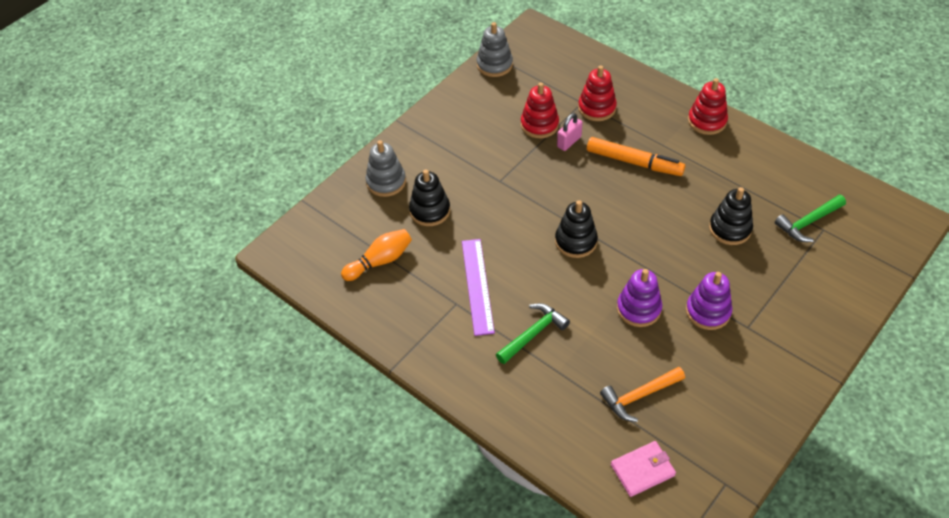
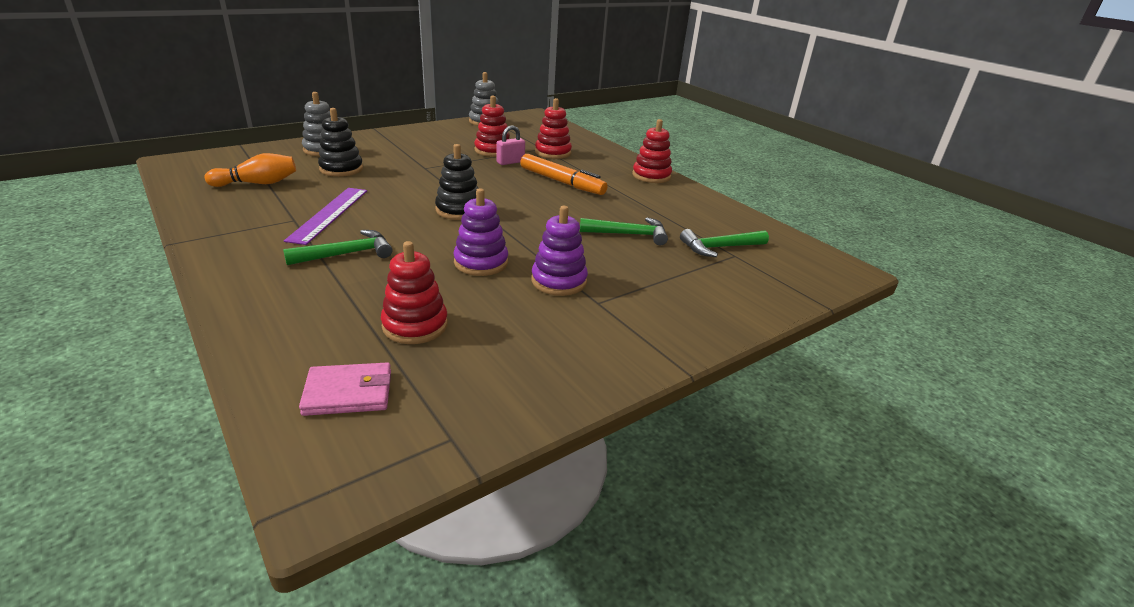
camera: 10 degrees right, 20 degrees down
orange hammer [600,367,685,422] -> red stacking toy [381,241,448,344]
black stacking toy [709,187,753,245] -> green hammer [580,217,668,245]

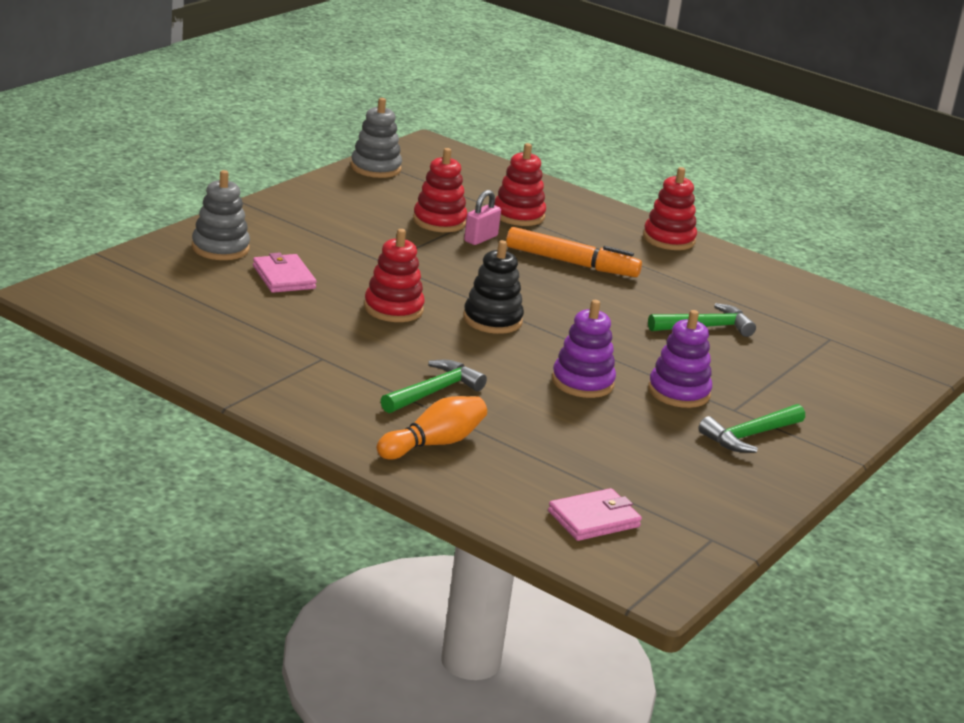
camera: 20 degrees left, 5 degrees down
orange bowling pin [205,153,296,187] -> orange bowling pin moved to [377,396,487,460]
purple ruler [284,188,367,245] -> none
black stacking toy [318,108,363,177] -> pink wallet [253,252,317,293]
red stacking toy [381,241,448,344] -> red stacking toy moved to [364,229,425,322]
green hammer [680,229,769,257] -> green hammer moved to [698,404,805,453]

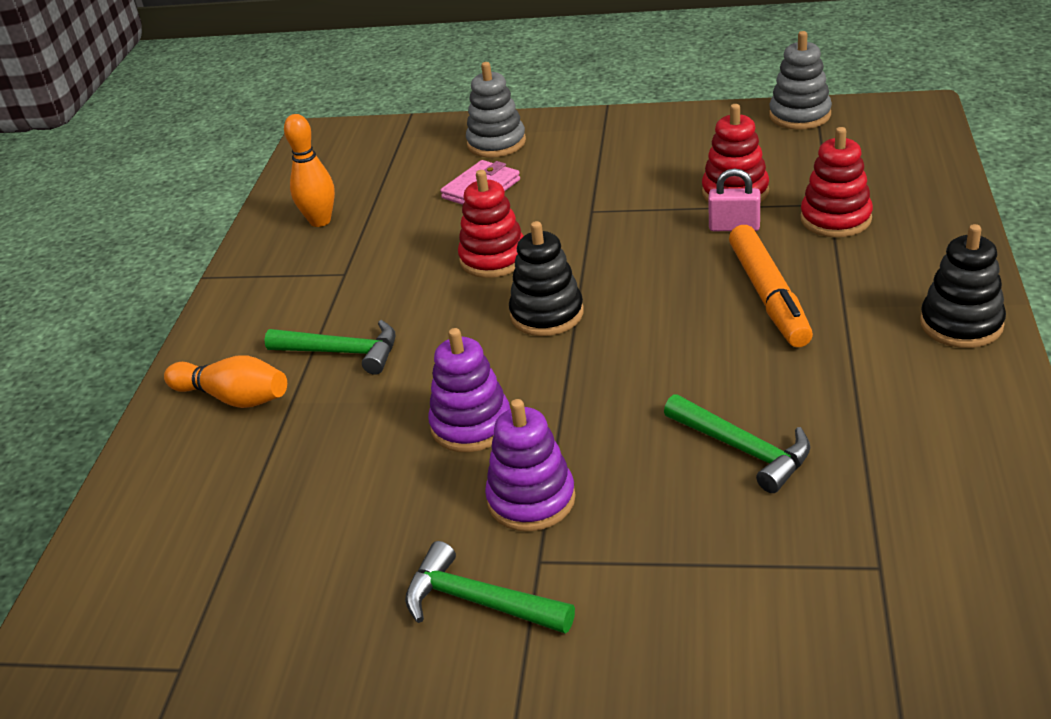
camera: 70 degrees right, 10 degrees up
pink wallet [548,488,642,541] -> none
red stacking toy [643,167,697,250] -> black stacking toy [920,224,1006,348]
none -> orange bowling pin [284,114,335,227]

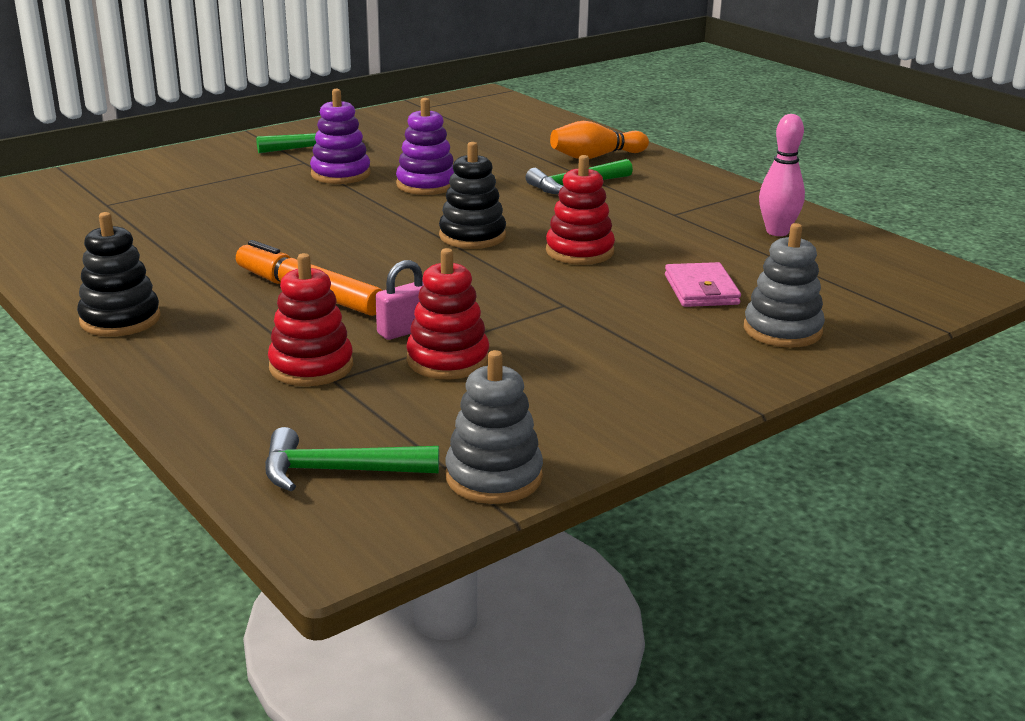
camera: 130 degrees right, 10 degrees down
orange bowling pin [284,114,335,227] -> pink bowling pin [759,114,805,236]
green hammer [664,394,810,493] -> green hammer moved to [265,427,439,491]

